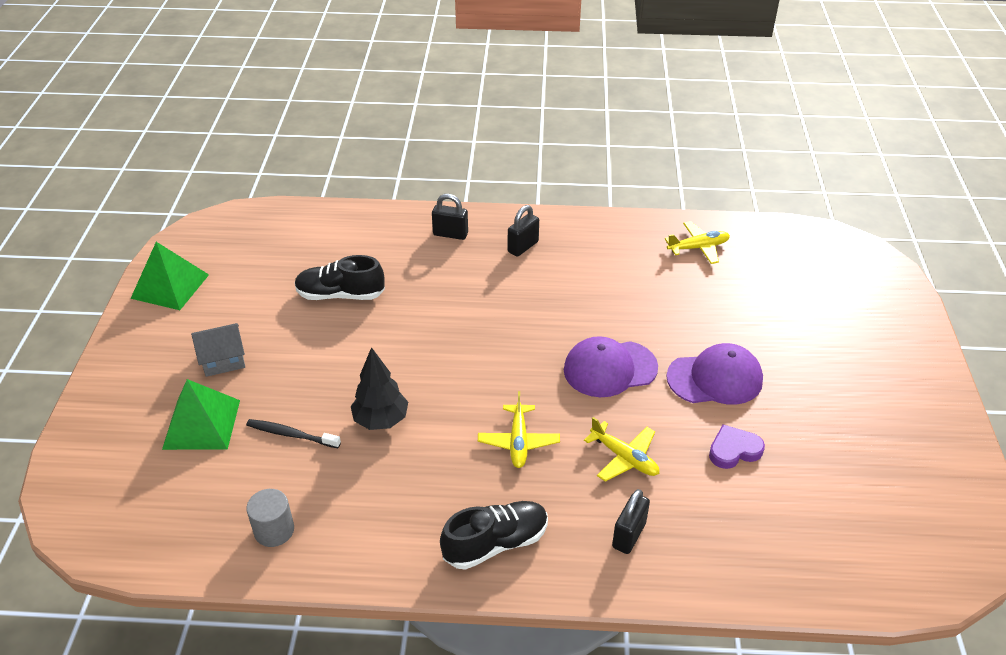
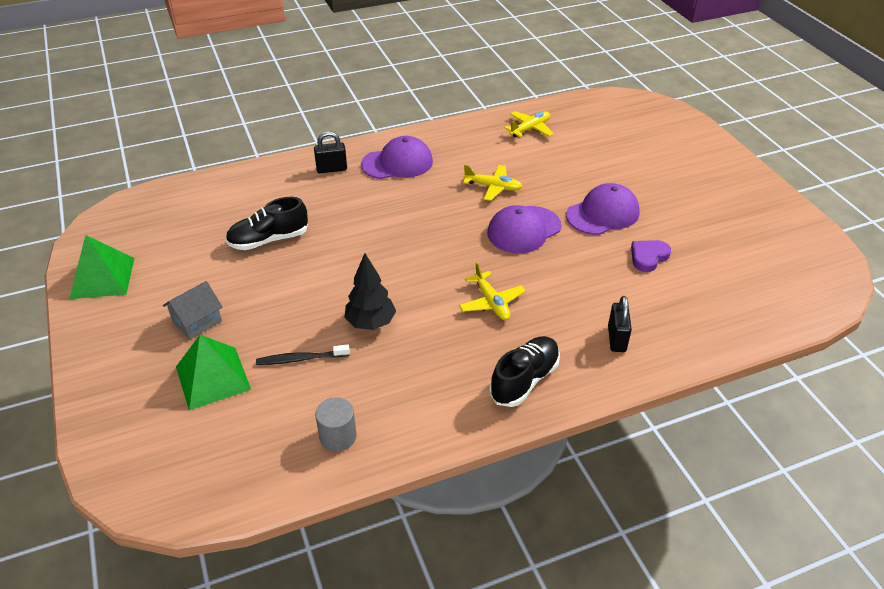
camera: 25 degrees left, 0 degrees up
black padlock [508,205,539,257] -> purple cap [361,136,433,179]
yellow plane [584,417,659,482] -> yellow plane moved to [463,164,523,201]

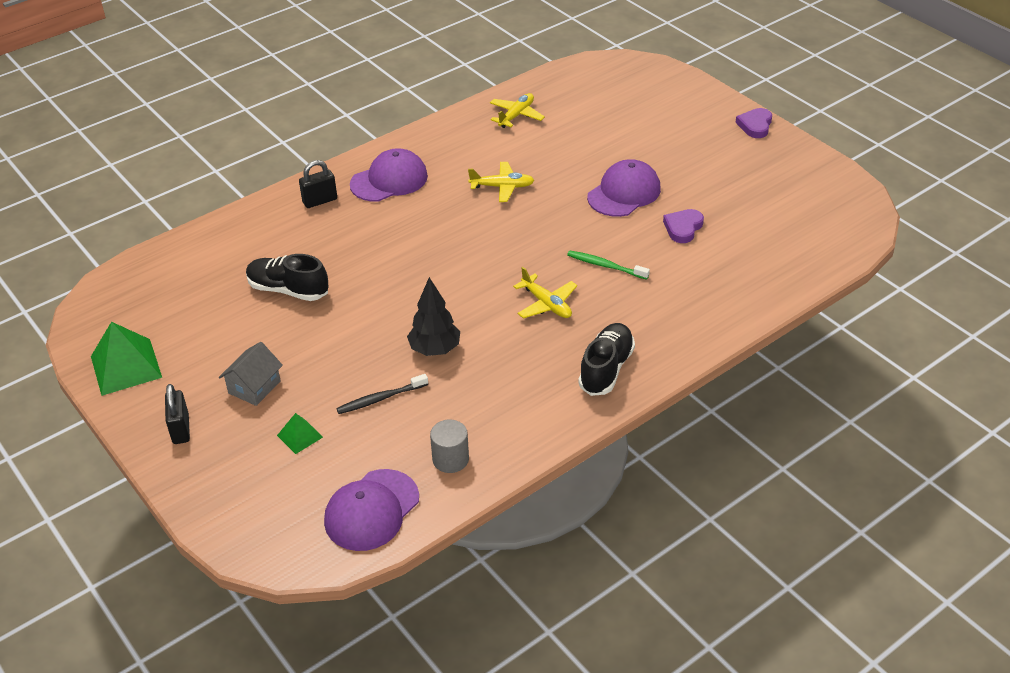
camera: 15 degrees left, 0 degrees up
green pyramid [176,335,251,410] -> green pyramid [277,413,323,454], size x0.52
black shoe [225,197,308,250] -> black shoe turned 60 degrees clockwise [246,254,329,301]
purple cap [487,205,562,253] -> purple cap moved to [324,469,419,551]
black padlock [608,296,632,352] -> black padlock moved to [165,384,190,444]
none -> green toothbrush [567,251,650,280]
none -> purple heart [735,108,772,138]

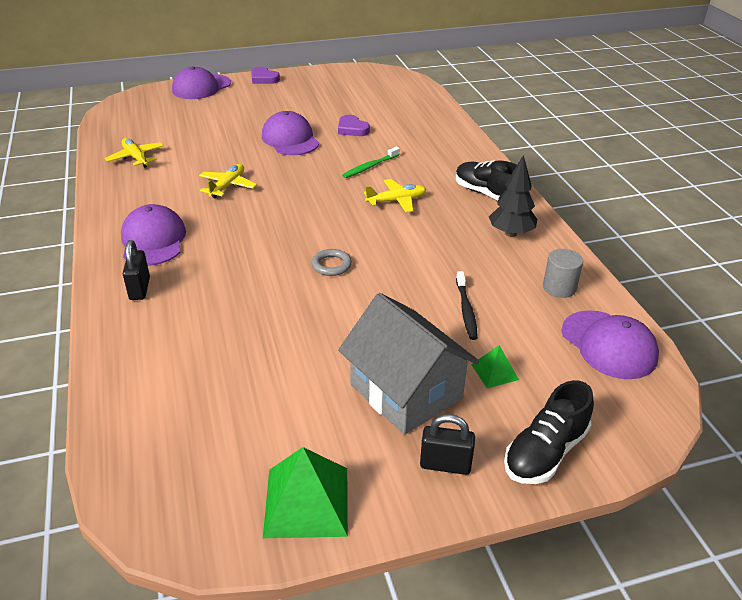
camera: 70 degrees left, 5 degrees down
grey house [219,342,283,406] -> grey house [338,293,479,435], size x1.88
black shoe [246,254,329,301] -> black shoe moved to [504,380,594,484]
black tree [407,277,460,356] -> black tree moved to [489,155,537,237]
none -> purple cap [172,66,231,99]
none -> grey ring [311,249,352,276]

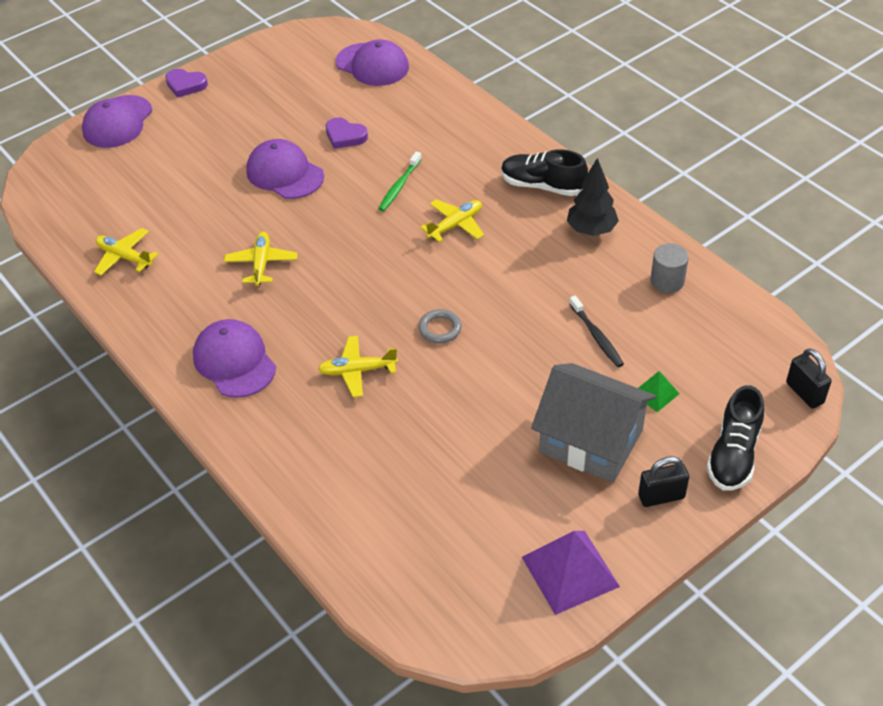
camera: 20 degrees left, 10 degrees up
black padlock [123,240,150,300] -> black padlock moved to [786,348,832,409]
green pyramid [263,447,348,538] -> purple pyramid [522,531,620,615]
purple cap [561,310,659,379] -> purple cap moved to [336,39,409,86]
none -> yellow plane [318,336,398,397]

